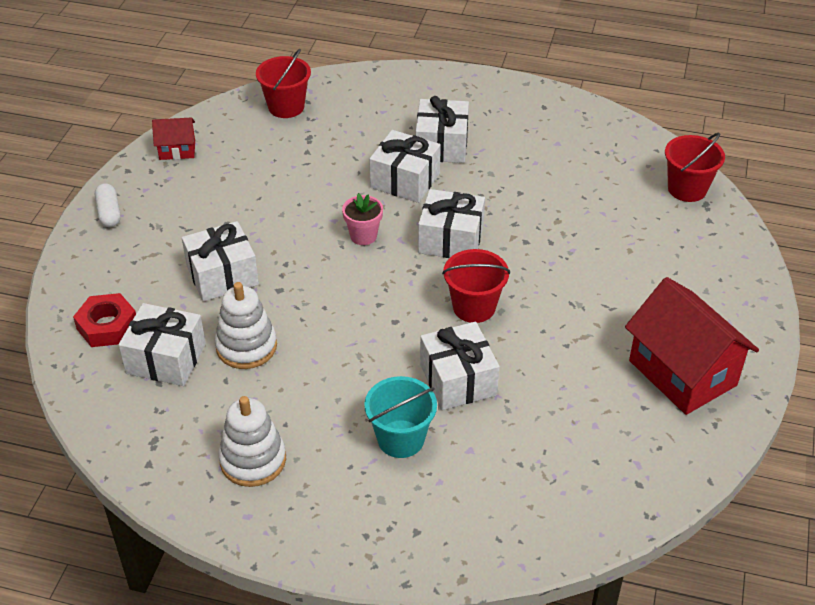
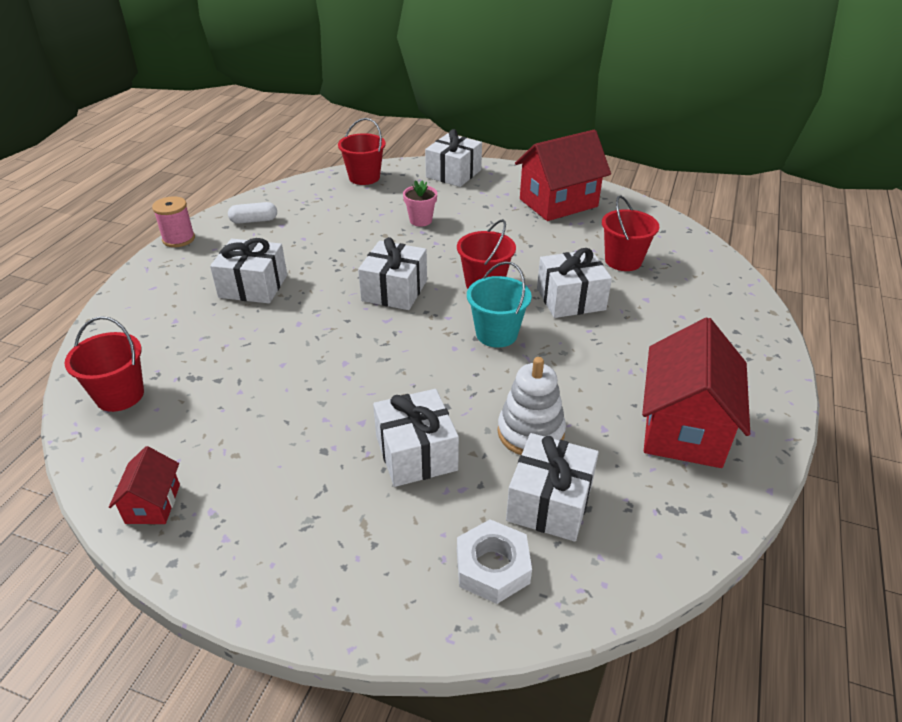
camera: 85 degrees left, 5 degrees down
red nut [73,293,136,347] -> white nut [457,519,532,604]
white capsule [95,183,120,227] -> white capsule moved to [228,202,277,224]
white stacking toy [218,396,286,487] -> red house [642,317,750,468]
pink flower pot [342,193,383,245] -> pink flower pot moved to [403,180,437,227]
turquoise bucket [364,376,437,458] -> turquoise bucket moved to [467,261,532,348]
white gift [369,130,441,203] -> white gift moved to [425,129,482,187]
none -> pink spool [152,196,195,247]
none -> red bucket [602,195,659,271]

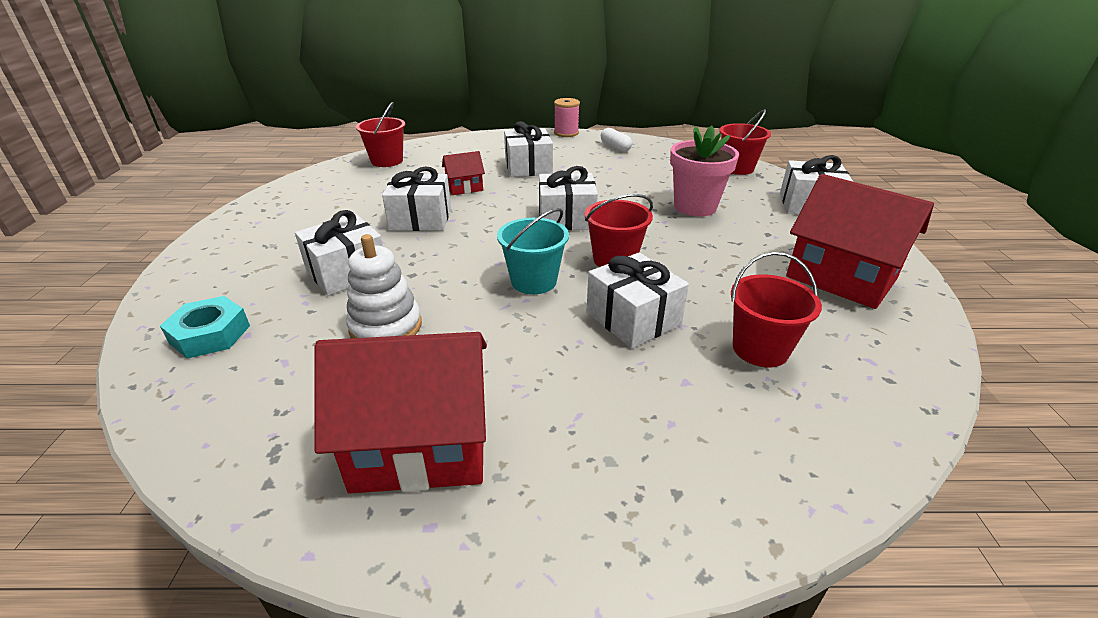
camera: 70 degrees right, 5 degrees down
red house [109,446,180,524] -> red house moved to [442,151,485,195]
pink flower pot [403,180,437,227] -> pink flower pot [670,126,739,216], size x1.73
white nut [457,519,532,604] -> turquoise nut [160,296,250,359]
white gift [506,433,599,542] -> white gift moved to [382,166,451,231]

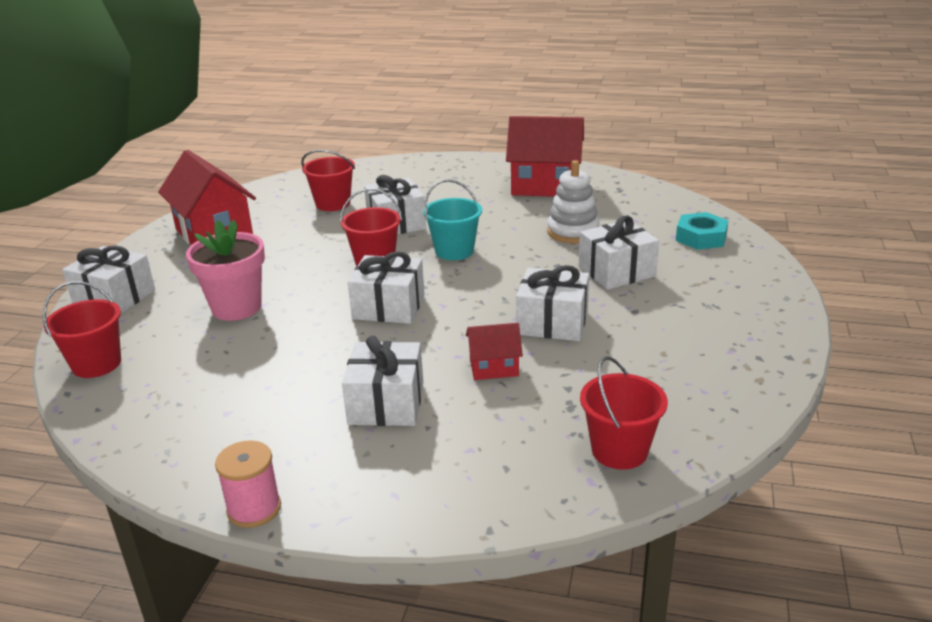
camera: 165 degrees left, 5 degrees down
white capsule [601,128,632,152] -> none

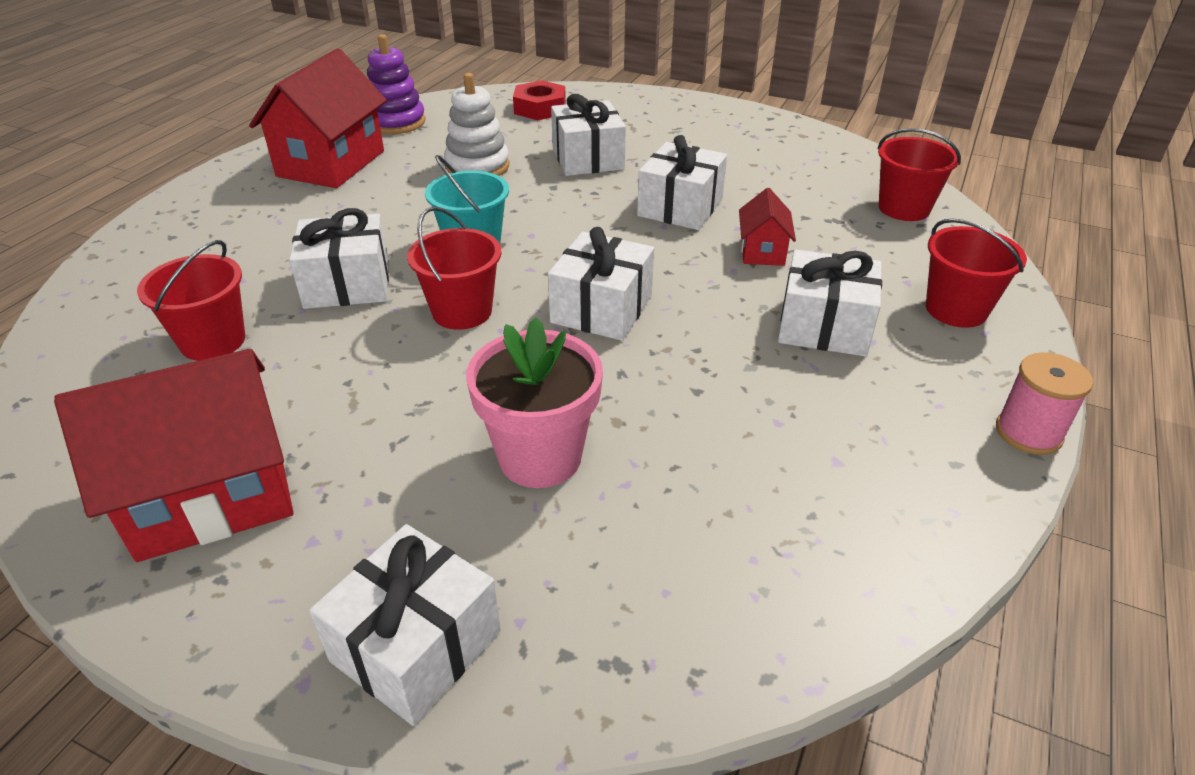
camera: 80 degrees left, 10 degrees up
red bucket [43,281,121,378] -> red bucket moved to [926,219,1027,328]
turquoise nut [676,212,729,250] -> red nut [513,80,566,120]
none -> purple stacking toy [367,34,426,134]

